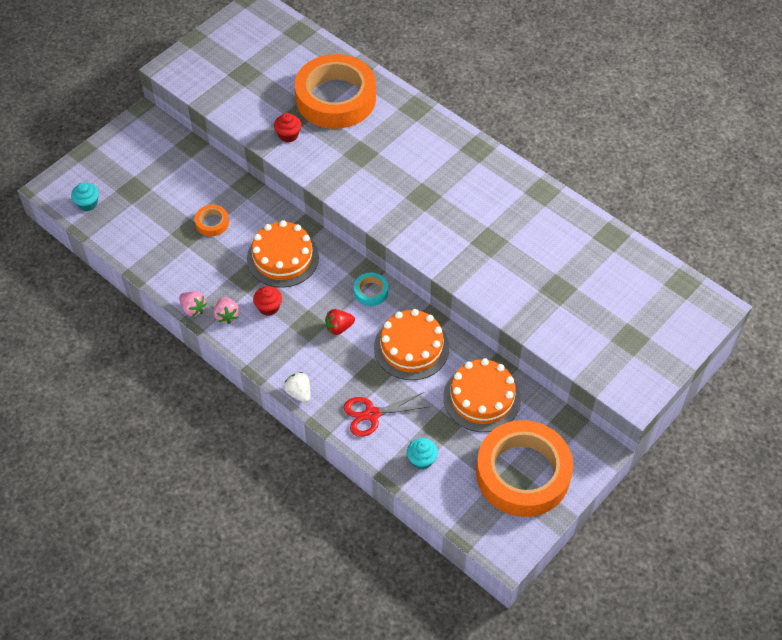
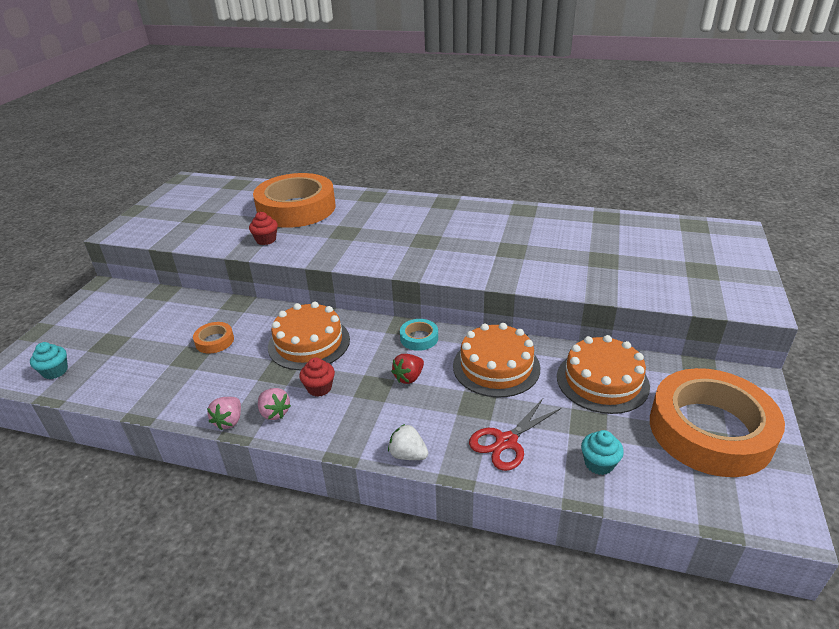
camera: 25 degrees left, 20 degrees down
pink strawberry [179,291,207,317] -> pink strawberry turned 90 degrees clockwise [207,397,241,430]

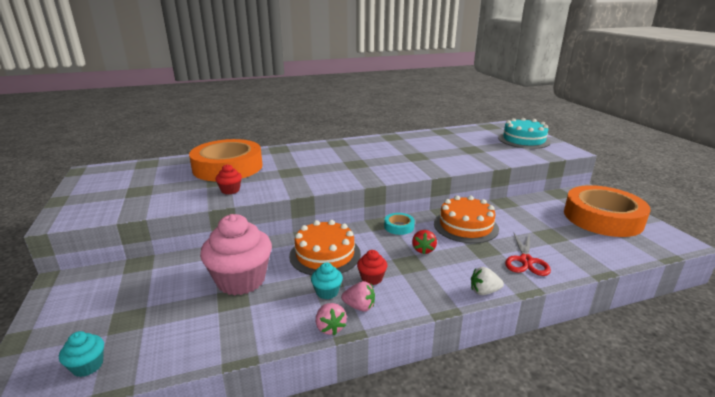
camera: 35 degrees left, 10 degrees down
orange tape [193,322,234,354] -> pink cupcake [200,214,272,296]
orange cake [557,335,650,414] -> none
turquoise cupcake [581,430,624,475] -> turquoise cupcake moved to [311,263,343,299]
none -> turquoise cake [498,117,551,149]

